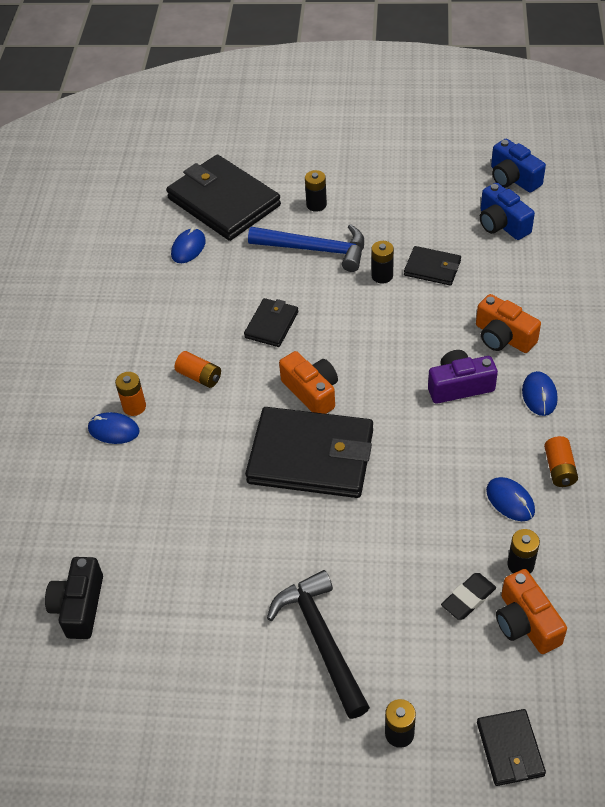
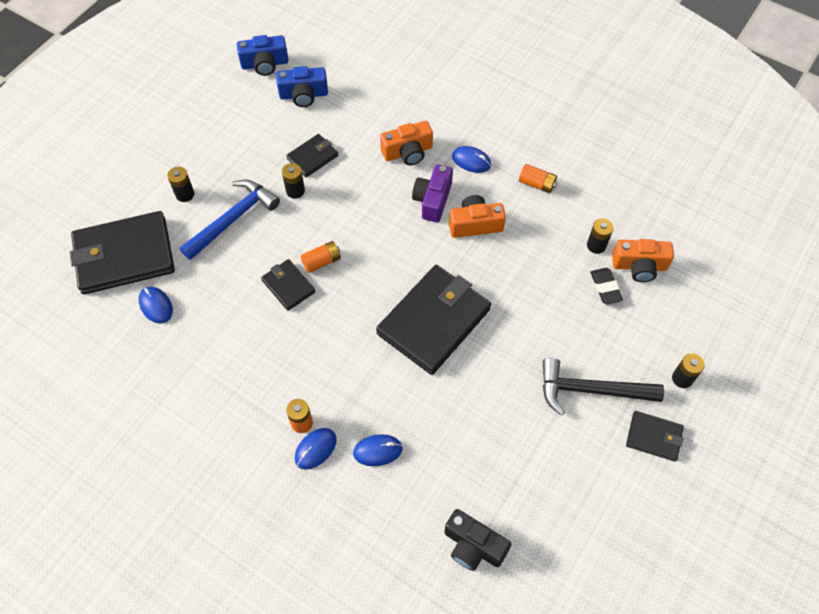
camera: 65 degrees left, 10 degrees up
orange battery [175,351,221,388] -> orange battery moved to [300,241,341,273]
orange camera [279,351,338,414] -> orange camera moved to [449,195,506,238]
black wallet [477,709,546,786] -> black wallet moved to [626,411,684,461]
blue mouse [486,477,535,521] -> blue mouse moved to [353,434,403,466]

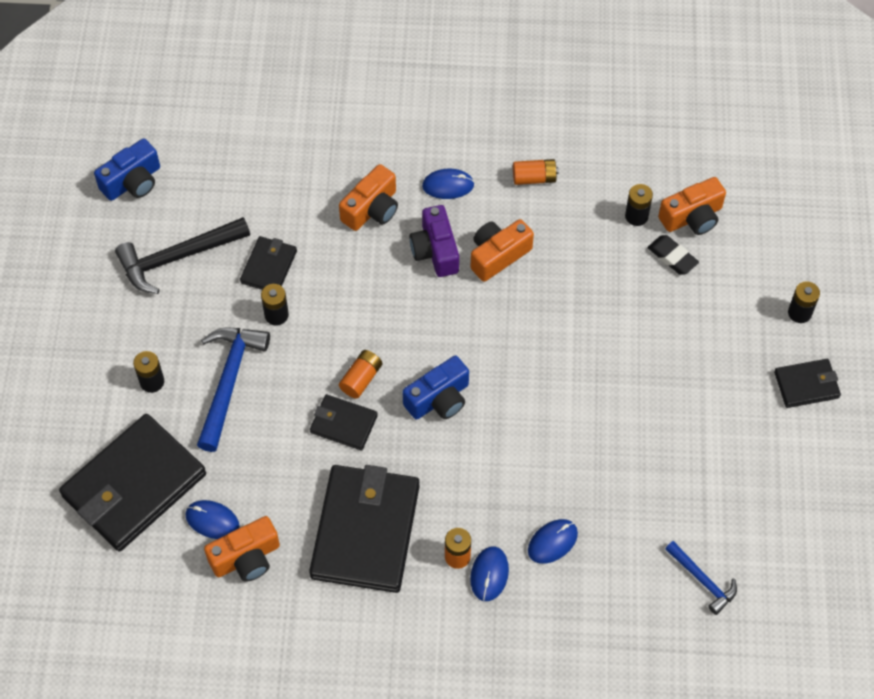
camera: 30 degrees left, 0 degrees up
blue camera [276,66,328,107] -> blue camera moved to [403,356,469,420]
black wallet [376,265,491,375] -> black wallet moved to [309,465,420,593]
black camera [444,509,511,571] -> blue hammer [665,541,737,615]
black hammer [543,358,664,415] -> black hammer moved to [115,217,250,294]
none -> orange camera [204,516,280,582]

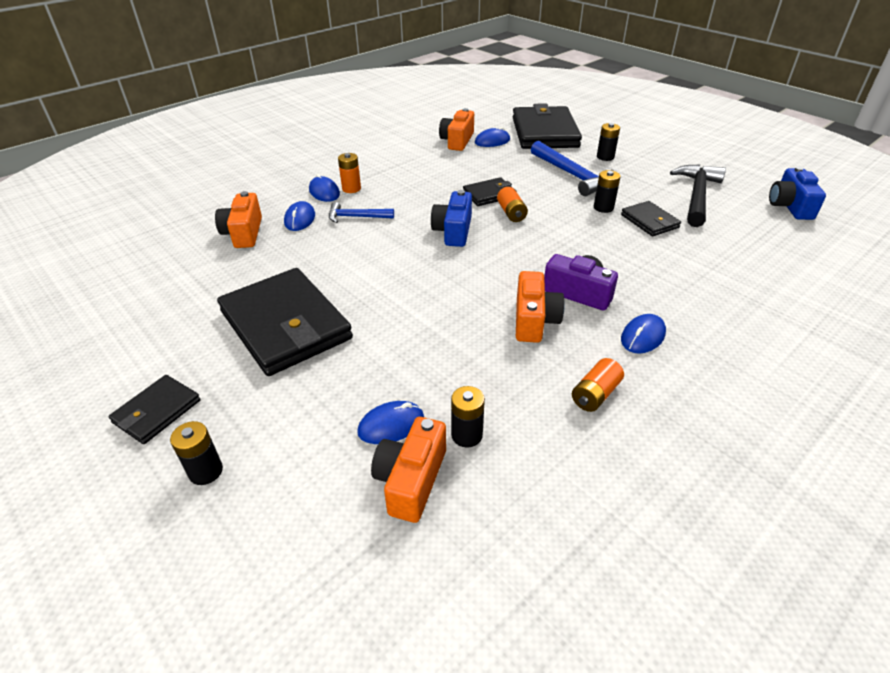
camera: 135 degrees right, 20 degrees down
black wallet [309,465,420,593] -> black wallet moved to [217,268,353,376]
orange camera [339,164,398,231] -> orange camera moved to [215,191,262,248]
black eraser [648,235,699,275] -> blue mouse [357,401,424,444]
blue hammer [665,541,737,615] -> blue hammer moved to [329,202,394,223]

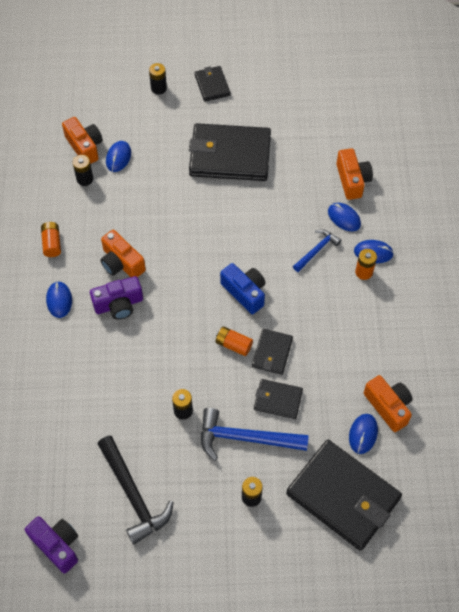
camera: 130 degrees right, 20 degrees up
orange camera [215,191,262,248] -> orange camera turned 45 degrees clockwise [336,148,373,200]
black wallet [621,201,681,236] -> black wallet moved to [254,379,303,419]
blue camera [769,167,826,220] -> purple camera [25,516,78,574]

